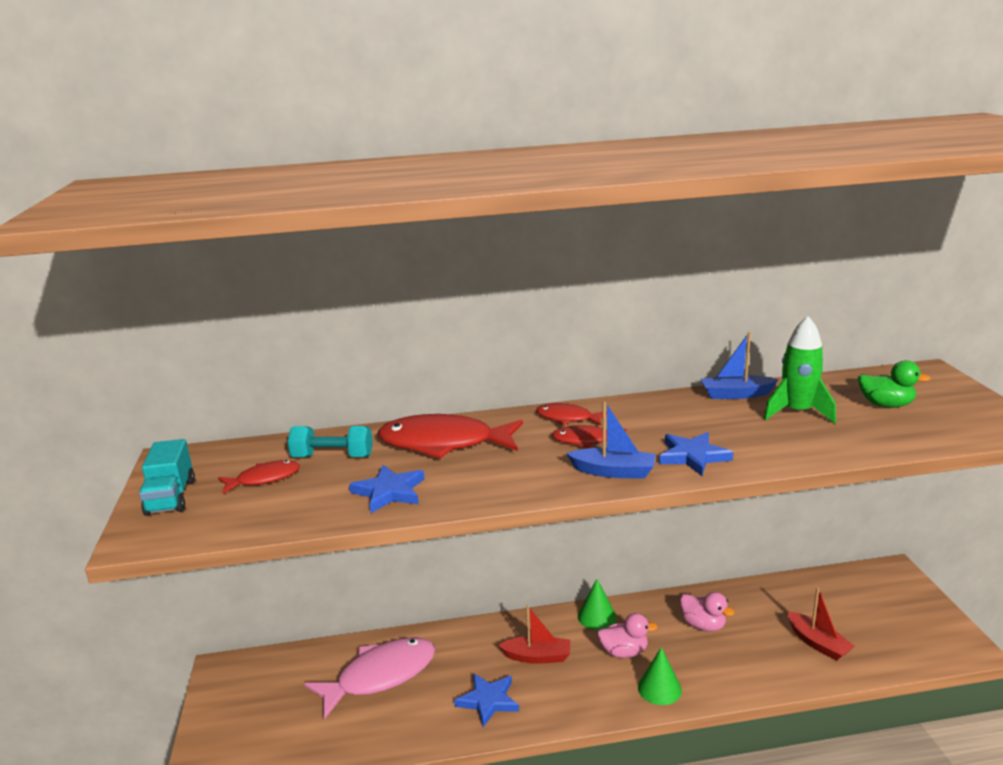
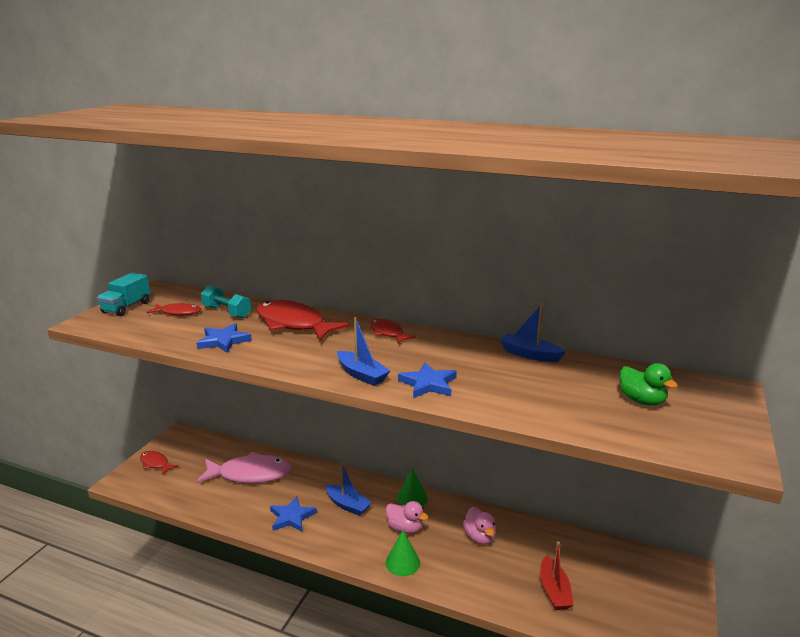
camera: 30 degrees right, 0 degrees up
red boat [498,605,570,664] -> blue boat [325,463,372,516]
red fish [552,425,627,448] -> red fish moved to [140,451,178,476]
green rocket [764,316,836,424] -> none

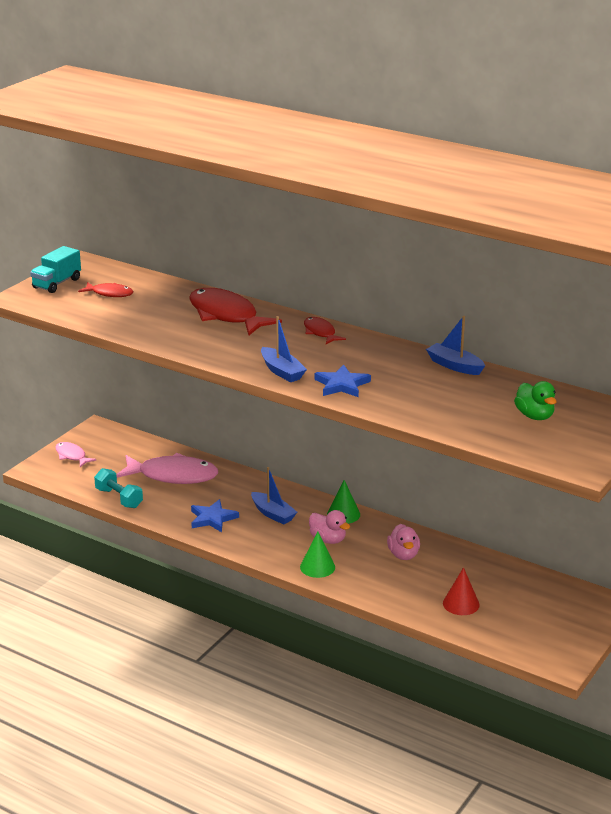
camera: 10 degrees right, 5 degrees up
red fish [140,451,178,476] -> pink fish [55,442,97,467]
blue star [197,323,252,353] -> none
turquoise dumbbell [201,285,251,318] -> turquoise dumbbell moved to [94,468,143,508]
red boat [540,541,574,610] -> red cone [443,567,480,615]

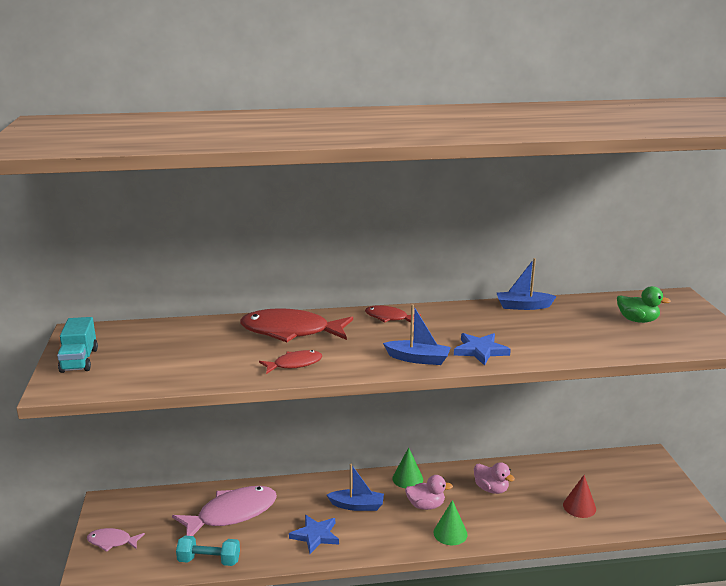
camera: 40 degrees left, 5 degrees down
red fish [78,282,134,297] -> red fish moved to [259,350,322,374]

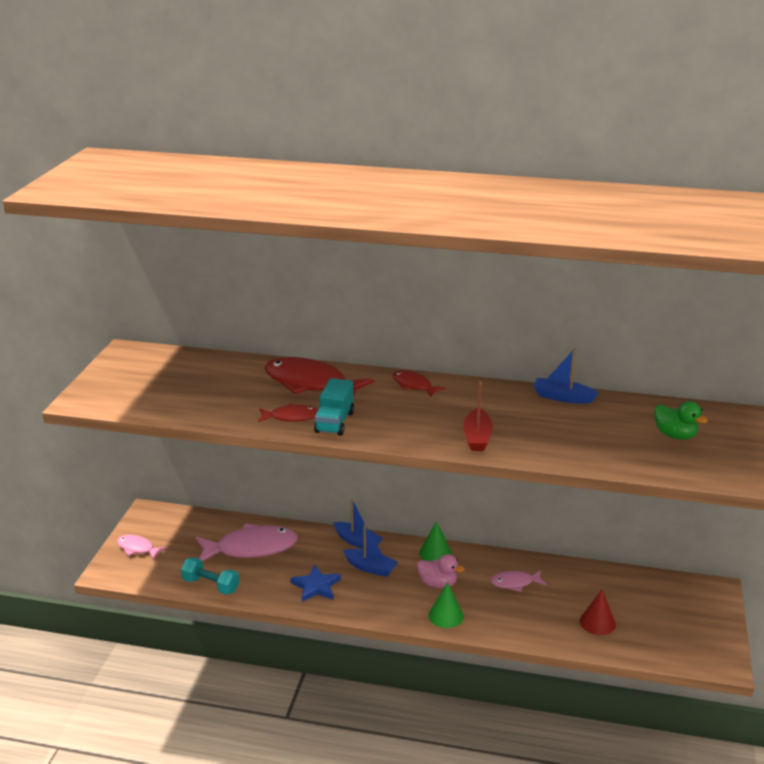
camera: 20 degrees right, 5 degrees up
turquoise truck [57,317,98,373] -> turquoise truck moved to [314,378,354,436]
blue boat [383,304,451,365] -> blue boat moved to [333,499,383,549]
blue star [454,333,511,366] -> red boat [463,381,493,451]
pink duck [474,462,515,494] -> pink fish [491,570,547,592]

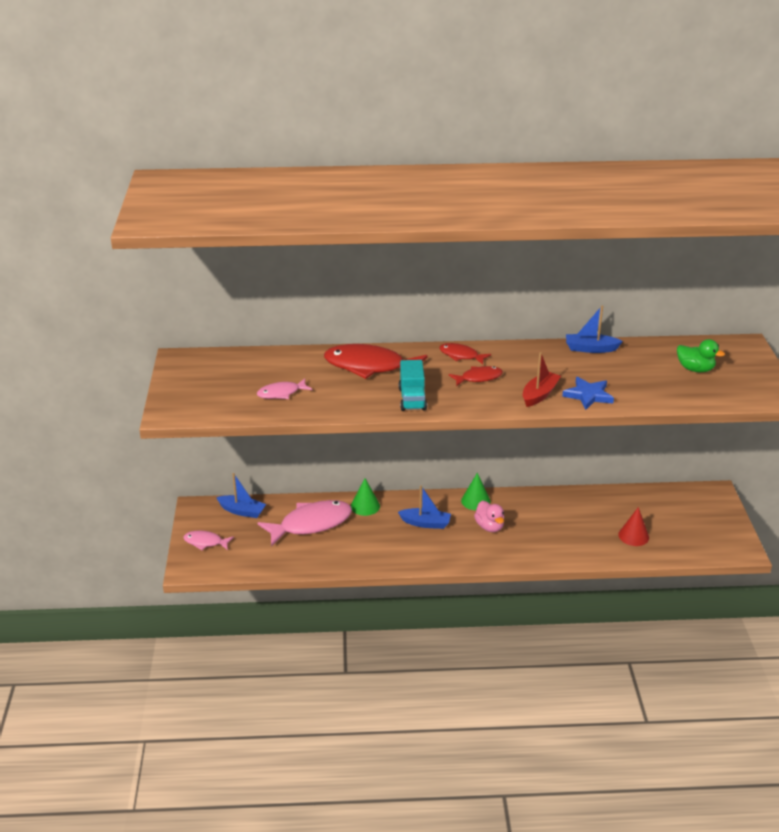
camera: 15 degrees left, 5 degrees up
turquoise dumbbell [181,557,239,595] -> none
red fish [258,404,318,422] -> red fish moved to [449,366,503,386]
blue star [290,565,341,602] -> blue star moved to [562,377,614,410]
blue boat [333,499,383,549] -> blue boat moved to [216,473,266,518]
pink duck [417,554,465,588] -> pink duck turned 60 degrees clockwise [474,501,504,532]
green cone [429,582,464,628] -> green cone moved to [351,478,380,516]
red boat [463,381,493,451] -> red boat turned 135 degrees counterclockwise [523,352,561,407]
pink fish [491,570,547,592] -> pink fish moved to [257,379,312,399]

